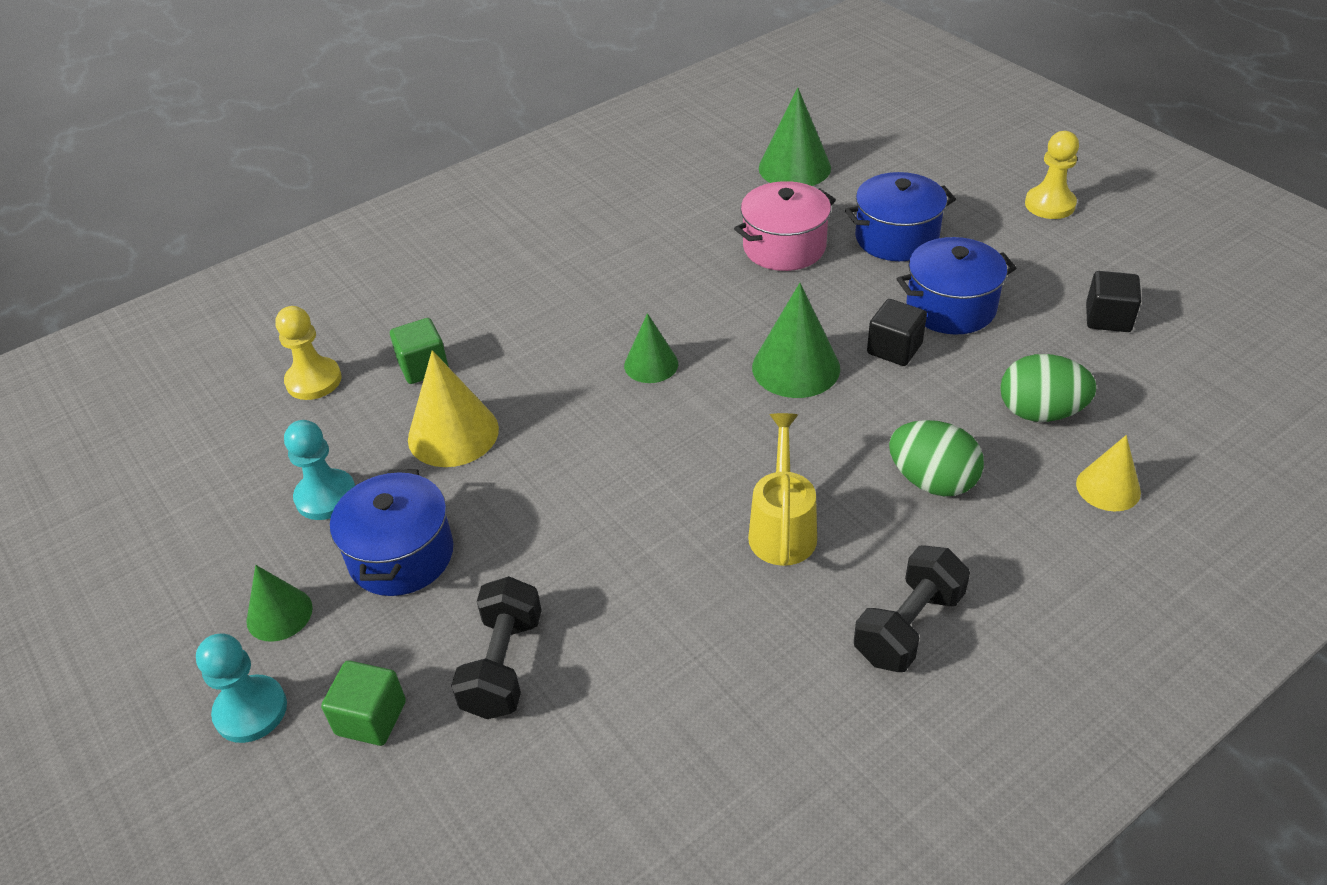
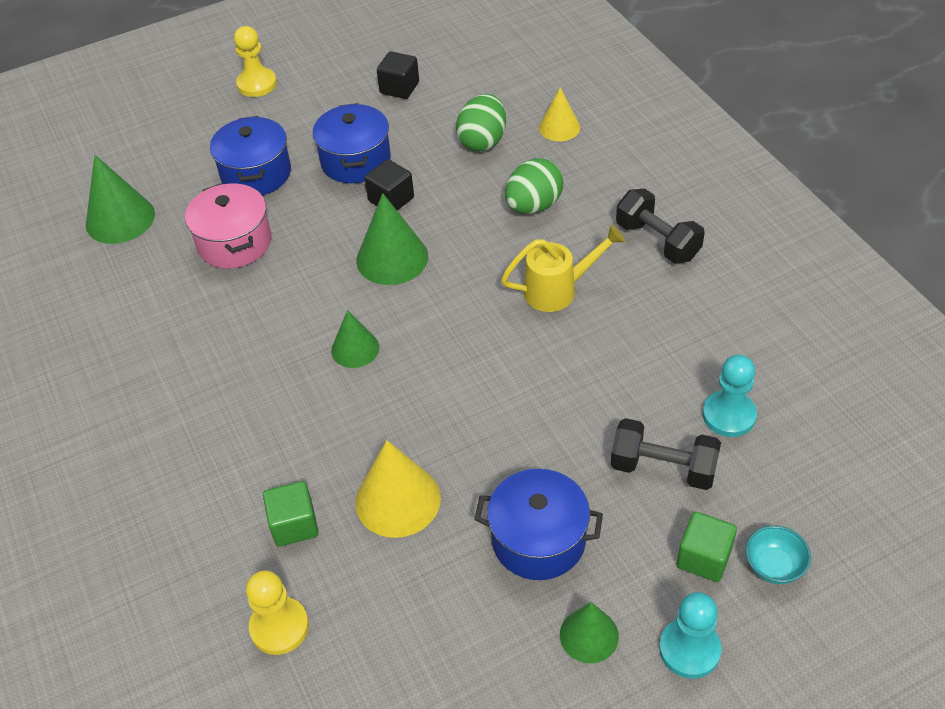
camera: 80 degrees left, 5 degrees up
turquoise pawn [284,420,355,520] -> turquoise pawn moved to [703,355,757,437]
yellow watering can [748,413,817,566] -> yellow watering can turned 150 degrees clockwise [501,225,625,312]
none -> turquoise bowl [745,525,811,584]

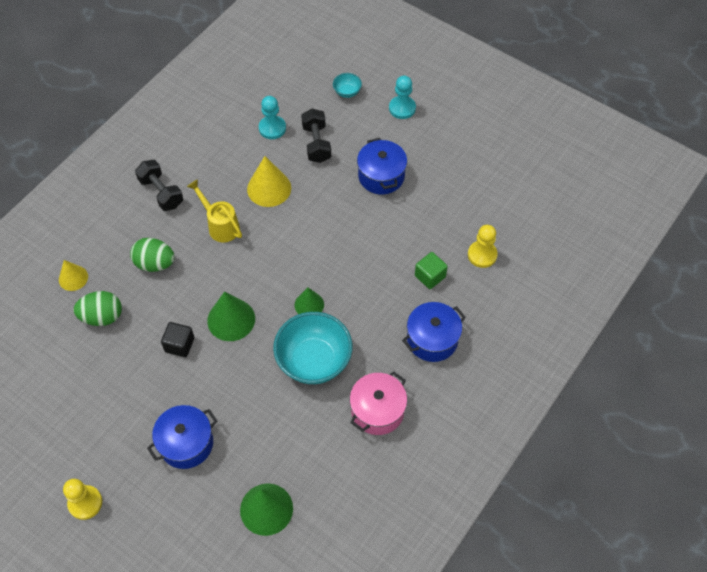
camera: 120 degrees left, 10 degrees up
pink pot [185,183,271,268] -> pink pot moved to [350,371,407,435]
blue pot [312,103,391,183] -> blue pot moved to [402,302,466,362]
yellow cone [355,440,441,538] -> yellow cone moved to [247,156,291,207]
black cube [377,51,419,99] -> none
green cone [560,602,619,663] -> none
black dumbbell [616,189,705,264] -> black dumbbell turned 60 degrees counterclockwise [135,160,183,211]
green cube [677,512,737,582] -> none
none -> turquoise bowl [273,312,353,384]

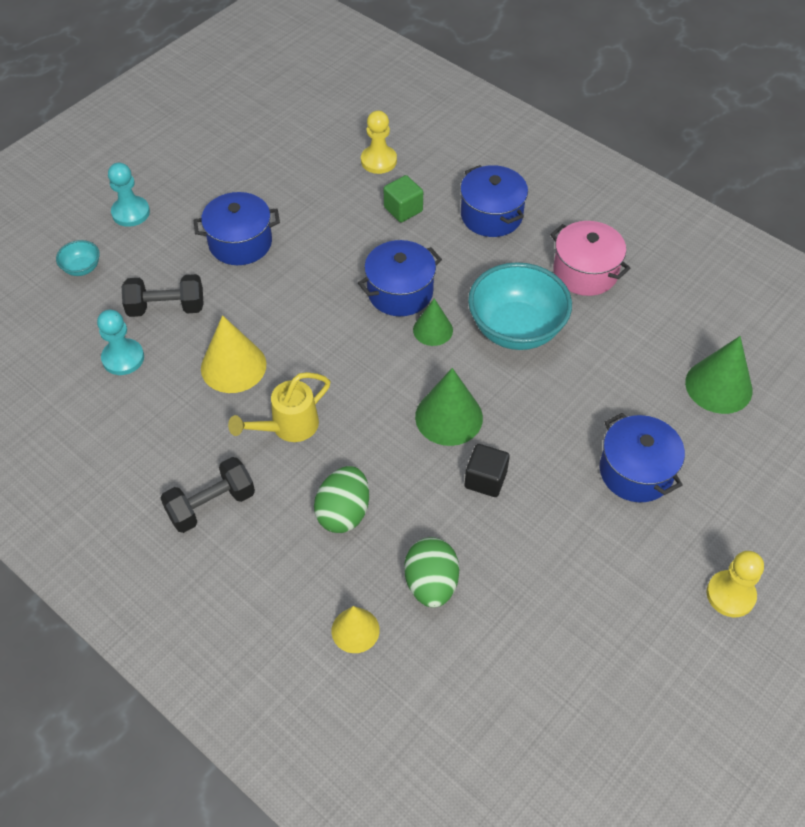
camera: 85 degrees left, 5 degrees down
none -> blue pot [358,240,442,316]

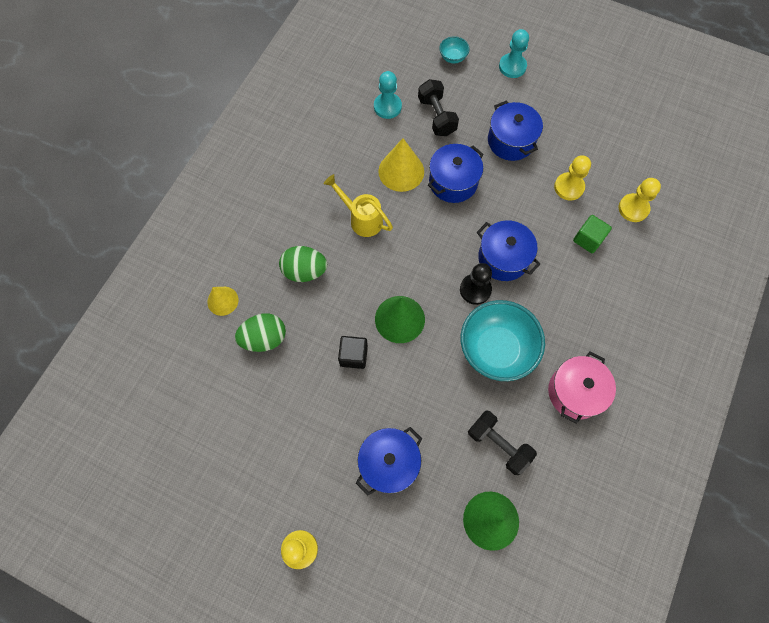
camera: 75 degrees right, 15 degrees up
black dumbbell [161,457,255,533] -> black dumbbell moved to [468,411,537,475]
green cone [413,298,453,346] -> black pawn [460,263,492,305]
blue pot [460,165,528,237] -> blue pot moved to [428,144,484,203]
none -> yellow pawn [554,155,591,201]

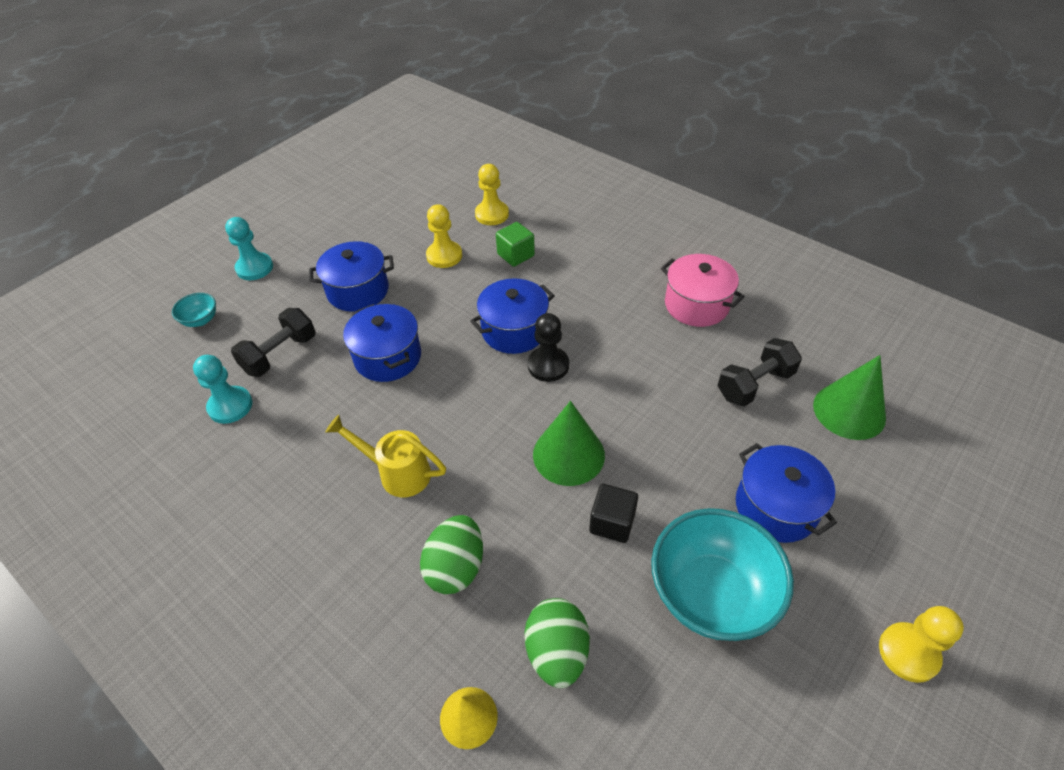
camera: 75 degrees left, 20 degrees down
yellow watering can [324,174,393,237] -> yellow watering can turned 60 degrees clockwise [325,415,446,497]
yellow cone [378,138,424,192] -> none
black dumbbell [418,79,459,136] -> black dumbbell turned 45 degrees counterclockwise [231,308,316,377]
turquoise bowl [461,300,545,381] -> turquoise bowl moved to [651,508,794,641]

